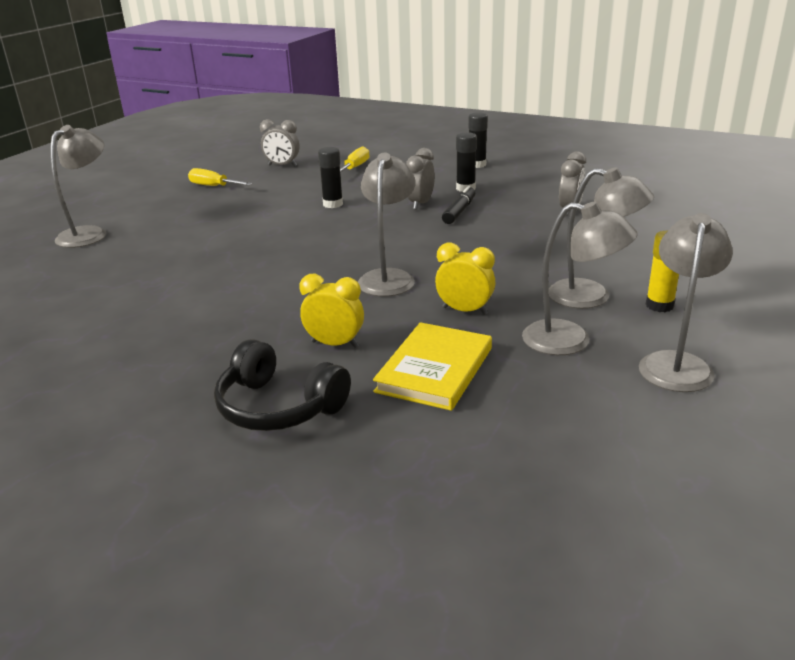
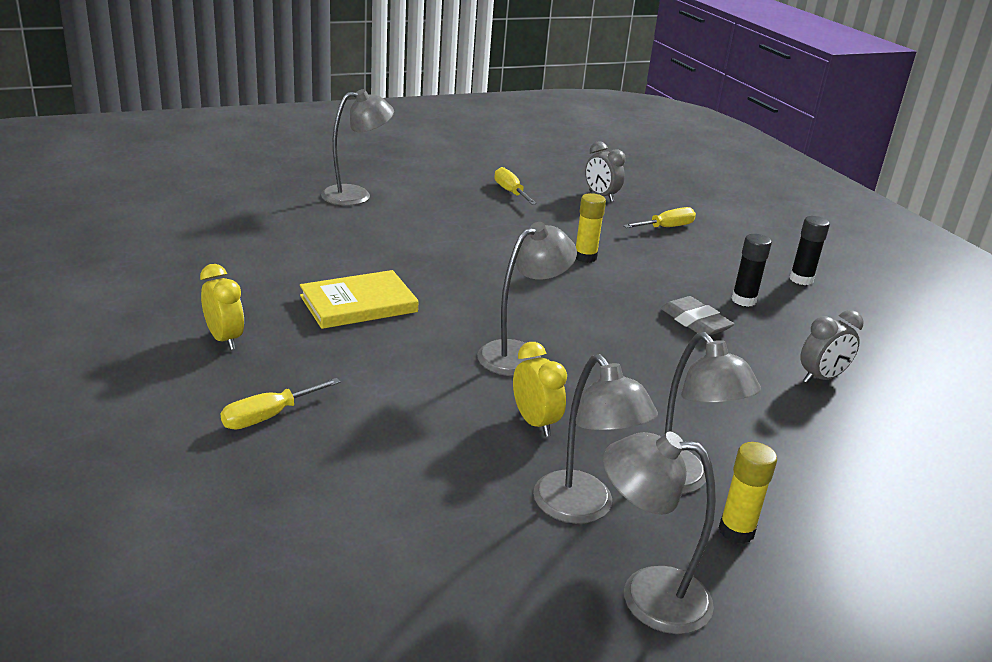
camera: 35 degrees right, 0 degrees up
black headphones [214,339,351,431] -> yellow screwdriver [221,378,341,430]
yellow clock [299,274,364,348] -> yellow clock moved to [200,264,244,350]
black glue stick [318,147,343,208] -> yellow glue stick [576,193,606,263]
yellow book [373,322,492,411] -> yellow book moved to [300,270,419,329]
grey clock [406,148,435,210] -> none
black marker [442,186,475,224] -> grey eraser [661,296,734,336]
grey lamp [639,213,733,392] -> grey lamp turned 135 degrees counterclockwise [603,432,716,634]

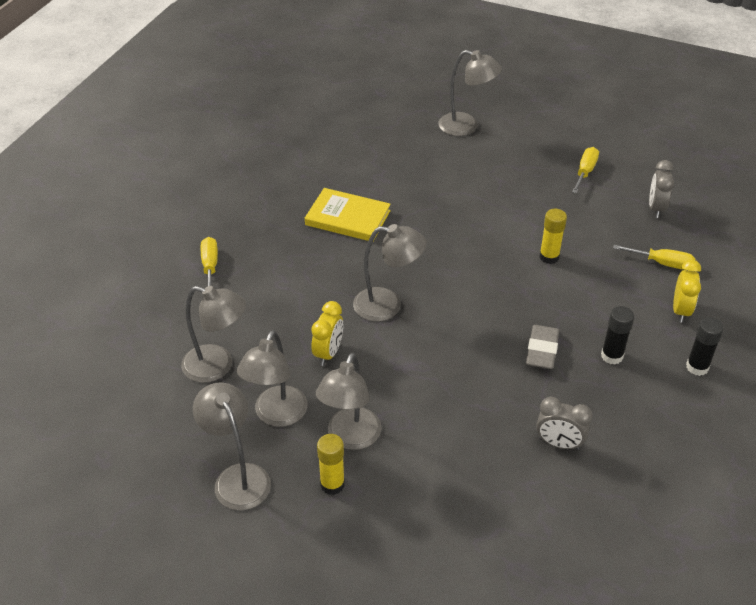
camera: 50 degrees right, 15 degrees up
yellow clock [200,264,244,350] -> yellow clock moved to [673,259,701,323]
yellow screwdriver [221,378,341,430] -> yellow screwdriver turned 75 degrees clockwise [201,237,218,286]
none -> grey lamp [181,286,246,383]

